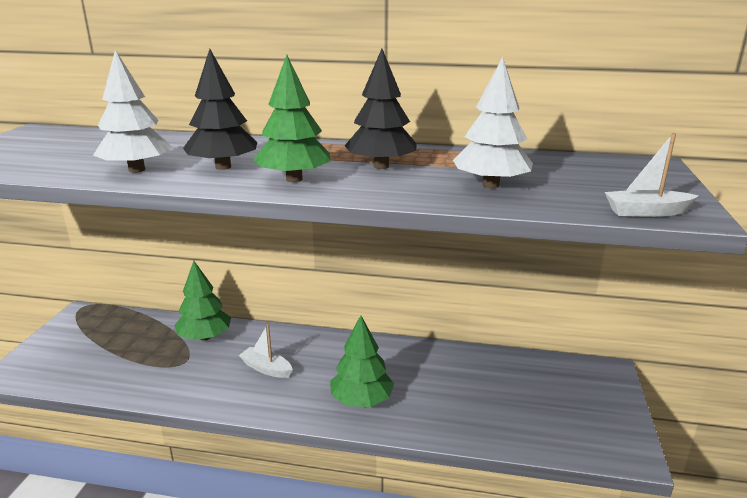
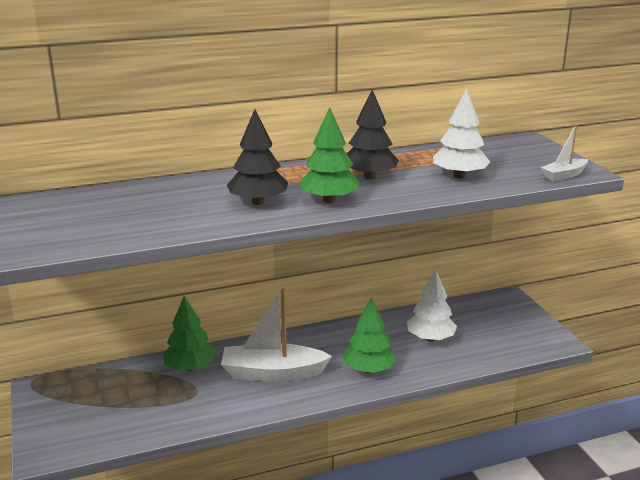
camera: 30 degrees left, 0 degrees up
white tree [93,50,172,173] -> white tree moved to [407,269,457,342]
white boat [239,324,293,378] -> white boat [221,288,332,382], size x1.97

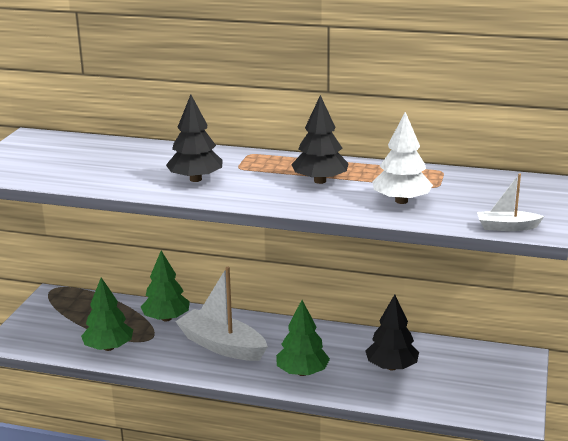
camera: 35 degrees right, 0 degrees up
green tree [298,107,359,203] -> green tree moved to [81,277,133,351]
white tree [407,269,457,342] -> black tree [366,295,419,370]

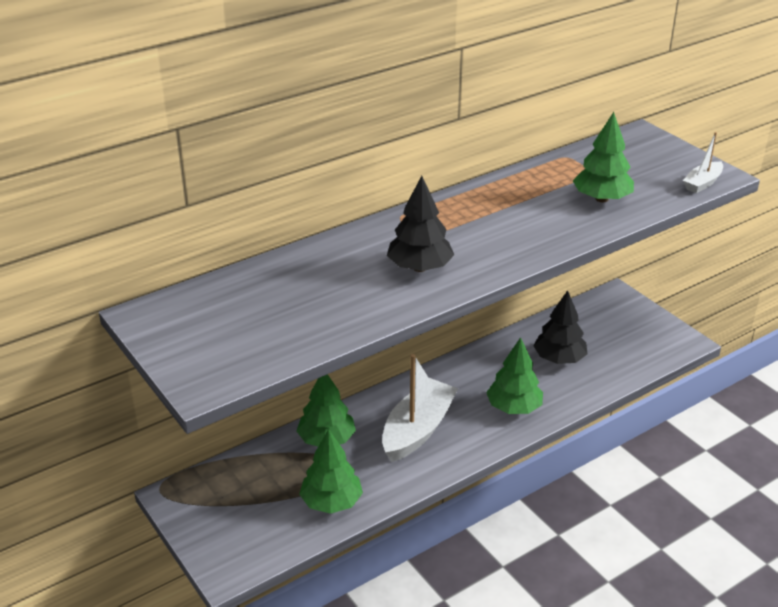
camera: 50 degrees left, 10 degrees up
white boat [175,267,268,361] -> white boat turned 135 degrees clockwise [382,354,458,462]
black tree [291,95,349,184] -> none
white tree [373,112,433,204] -> green tree [573,112,634,203]

